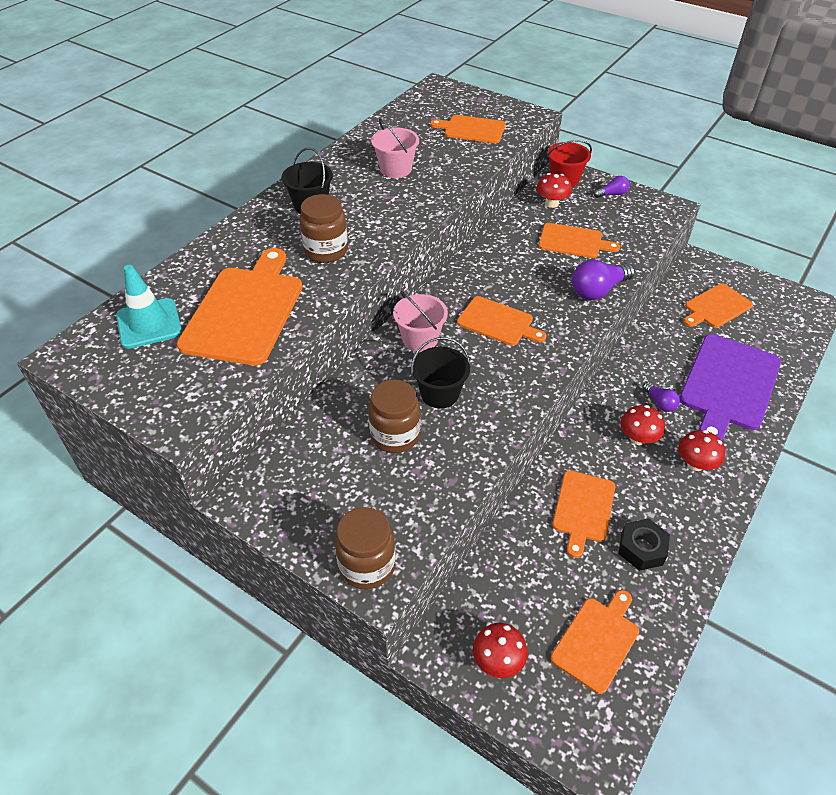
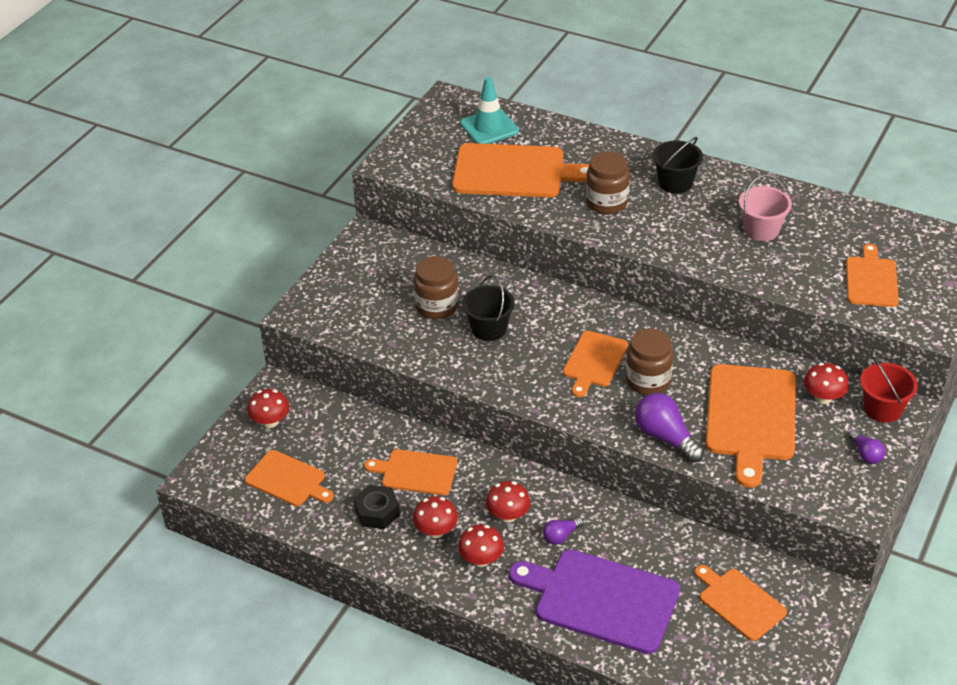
camera: 85 degrees right, 5 degrees down
brown jar [334,507,396,589] -> brown jar moved to [626,328,673,395]
pink bucket [393,291,448,352] -> none
orange cutting board [539,223,620,258] -> orange cutting board [705,364,796,488], size x1.70
none -> red mushroom [413,496,458,538]

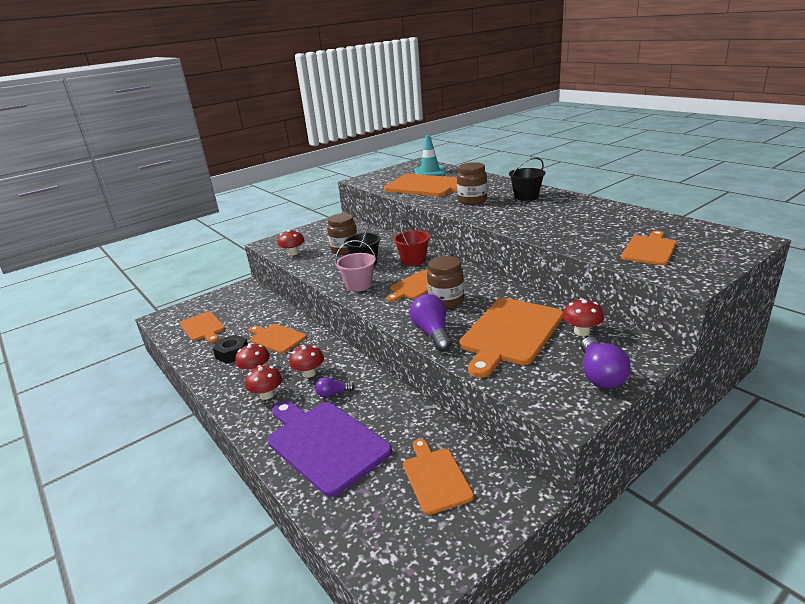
camera: 25 degrees right, 15 degrees down
red mushroom [247,389,289,428] -> red mushroom moved to [277,230,305,256]
pink bucket [739,175,792,241] -> pink bucket moved to [335,240,376,292]
purple light bulb [849,430,885,464] -> purple light bulb [581,337,631,389], size x1.80
red bucket [860,357,918,423] -> red bucket moved to [393,220,430,266]

